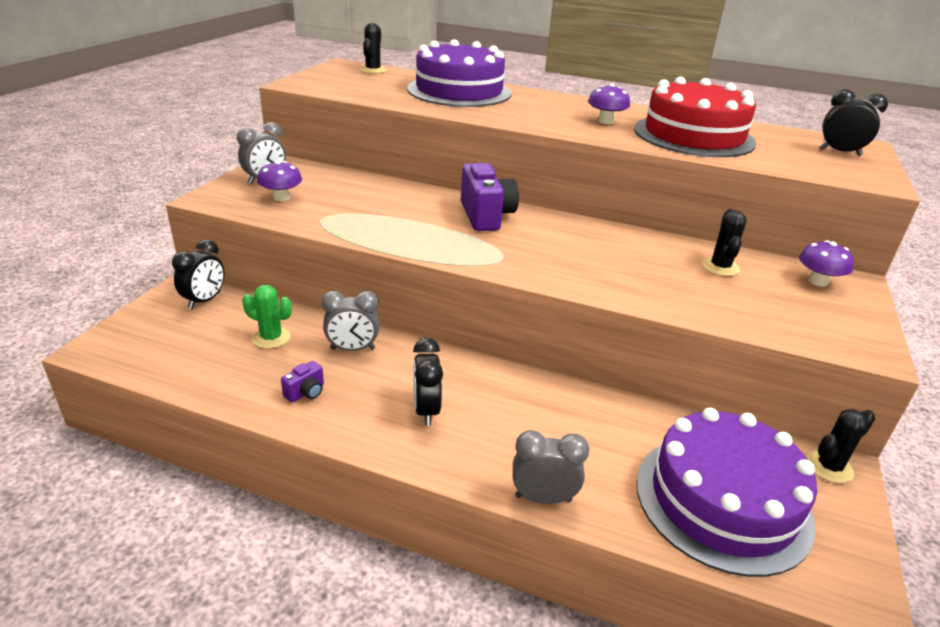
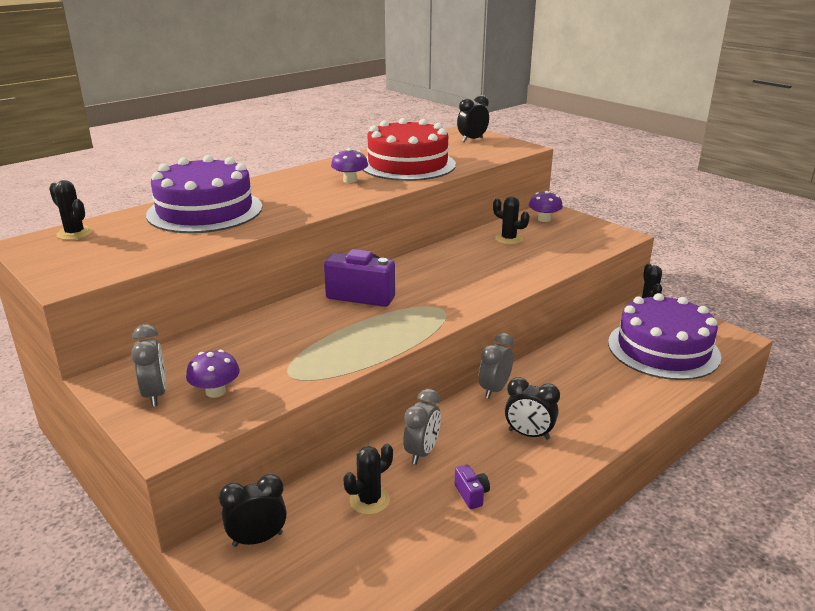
camera: 60 degrees left, 5 degrees down
black clock [172,239,225,309] -> black clock turned 75 degrees counterclockwise [219,474,287,547]
green cactus [242,285,292,349] -> black cactus [343,444,393,515]
grey clock [513,430,590,504] -> grey clock moved to [479,333,514,399]

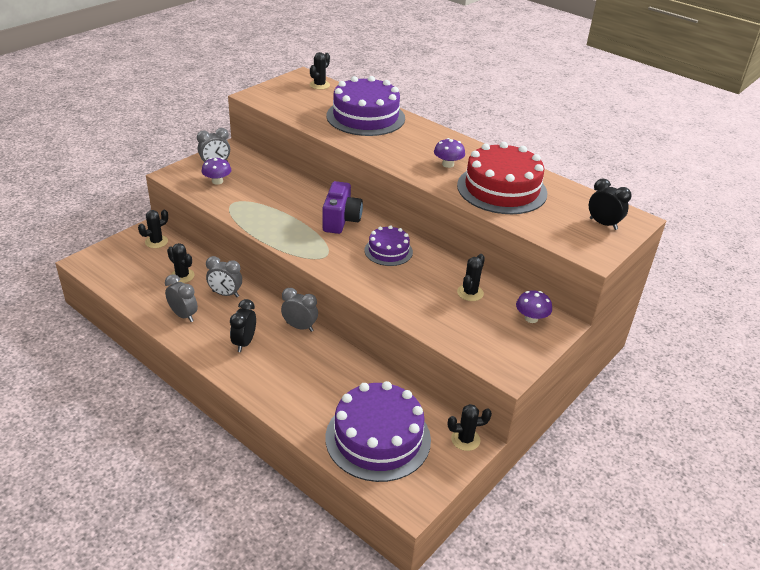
camera: 80 degrees right, 10 degrees up
black clock [219,474,287,547] -> black cactus [138,210,168,248]
purple camera [455,465,490,509] -> grey clock [165,274,198,322]
none -> purple cake [364,225,413,266]

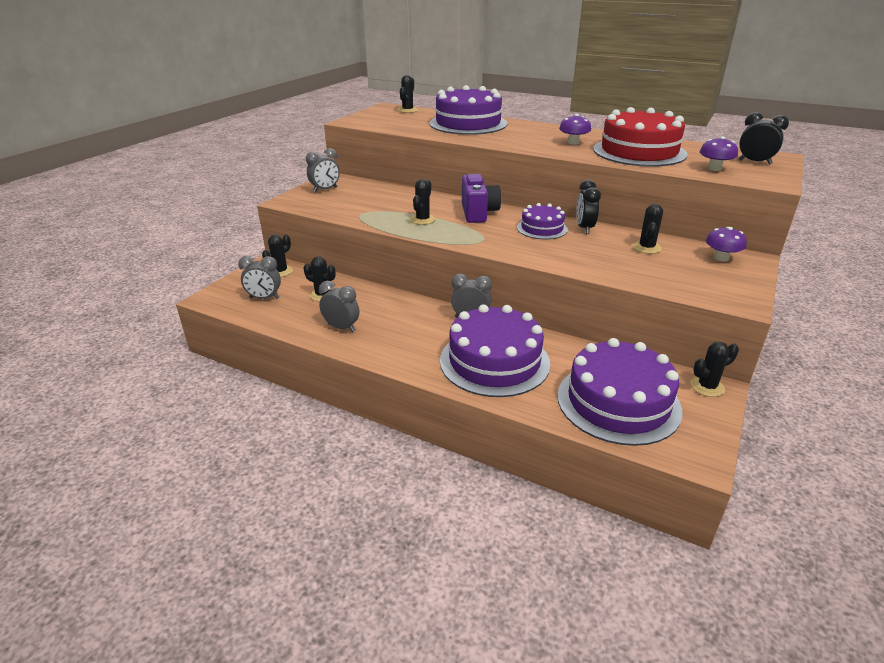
camera: 10 degrees left, 5 degrees down
purple mushroom [201,158,231,185] -> purple mushroom moved to [700,136,738,171]
grey clock [206,256,242,297] -> grey clock moved to [238,256,281,299]
black clock [230,299,256,352] -> black clock moved to [576,180,601,234]
none -> black cactus [410,179,435,225]
none -> purple cake [440,304,550,397]

